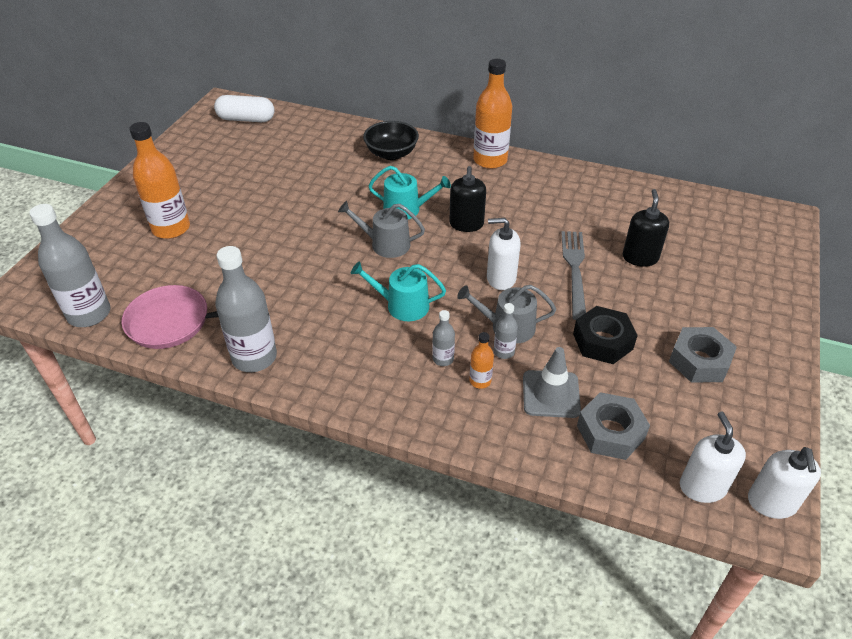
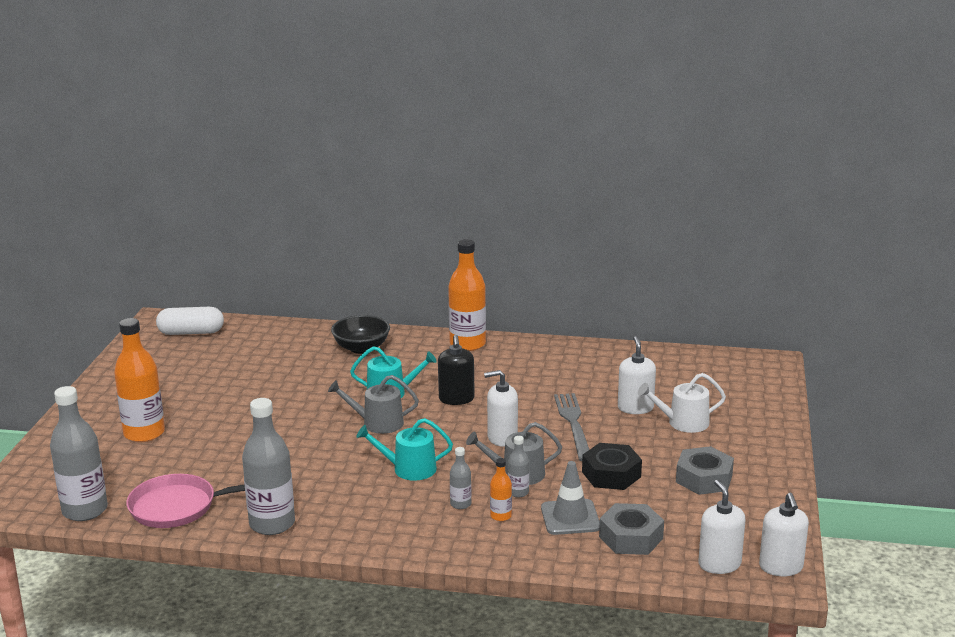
camera: 10 degrees left, 20 degrees down
black soap dispenser [623,189,669,267] -> white soap dispenser [618,336,656,414]
none -> white watering can [638,373,726,433]

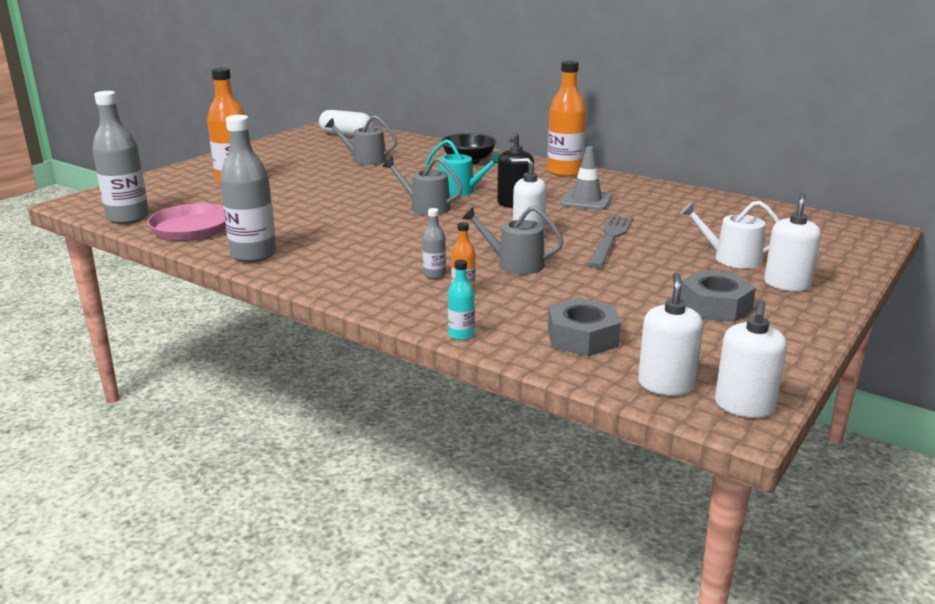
camera: 25 degrees right, 0 degrees up
turquoise watering can [356,418,453,481] -> none
grey bottle [508,436,529,498] -> none
grey traffic cone [541,461,600,535] -> grey traffic cone moved to [560,146,612,210]
black nut [582,443,642,490] -> none
white soap dispenser [618,336,656,414] -> white soap dispenser moved to [764,193,821,291]
none -> grey watering can [325,115,397,165]
none -> turquoise bottle [448,259,475,340]

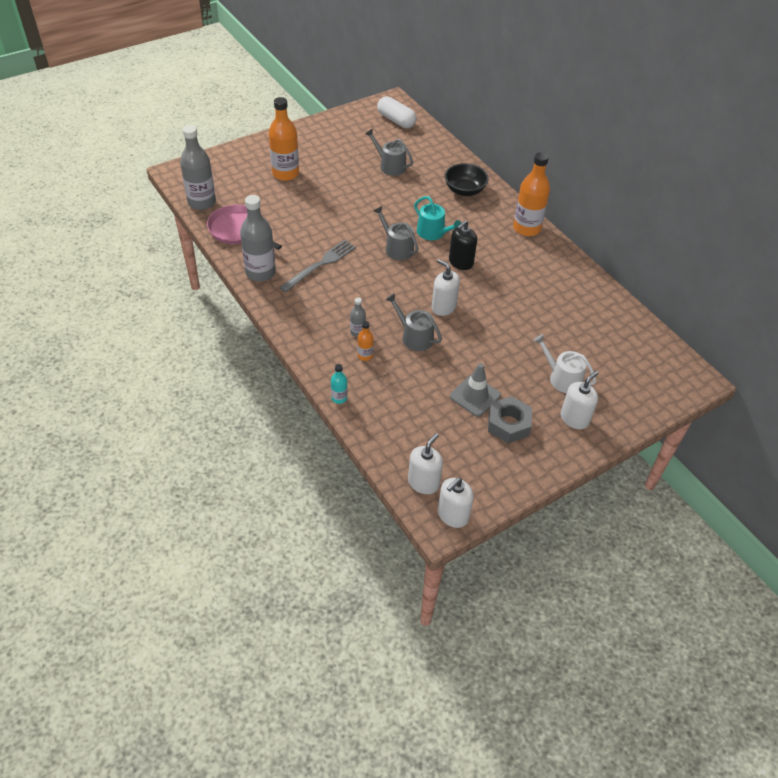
camera: 20 degrees right, 25 degrees up
grey nut [548,298,621,357] -> none
grey traffic cone [560,146,612,210] -> grey traffic cone moved to [450,363,501,417]
grey fork [587,215,633,268] -> grey fork moved to [279,240,356,293]

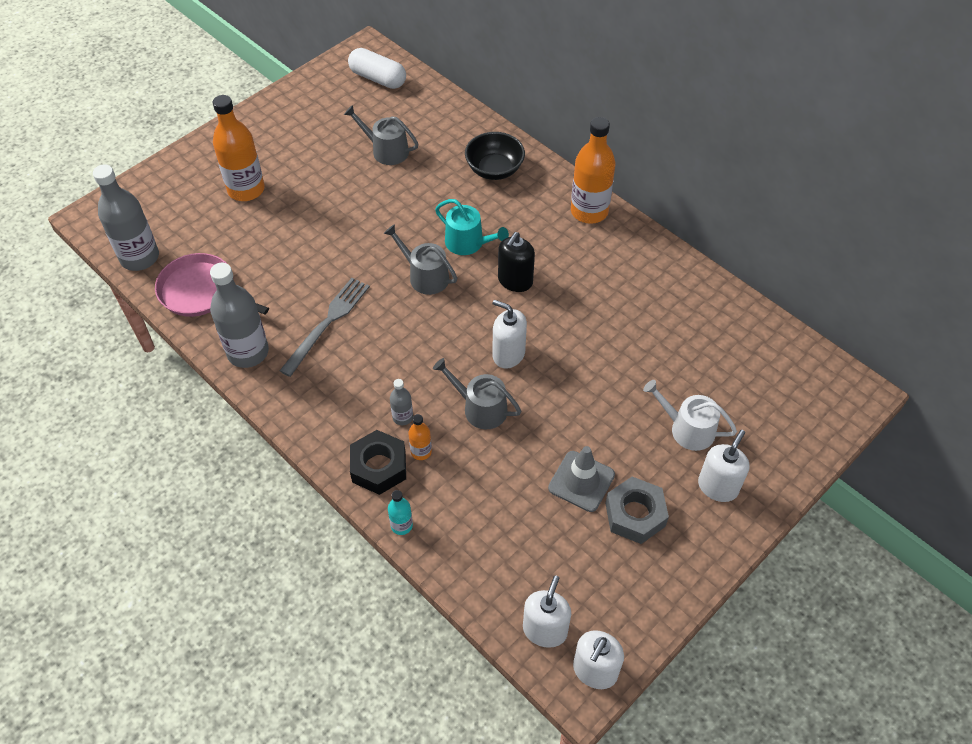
camera: 10 degrees left, 5 degrees up
none -> black nut [350,430,406,495]

